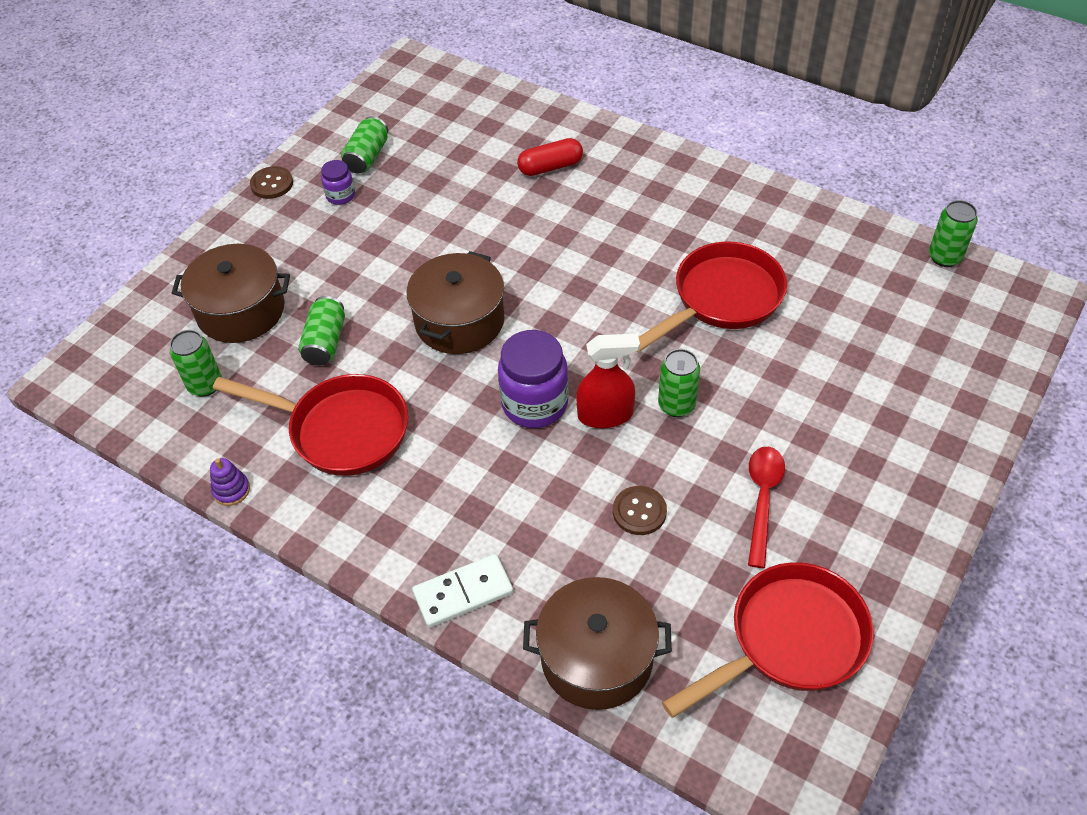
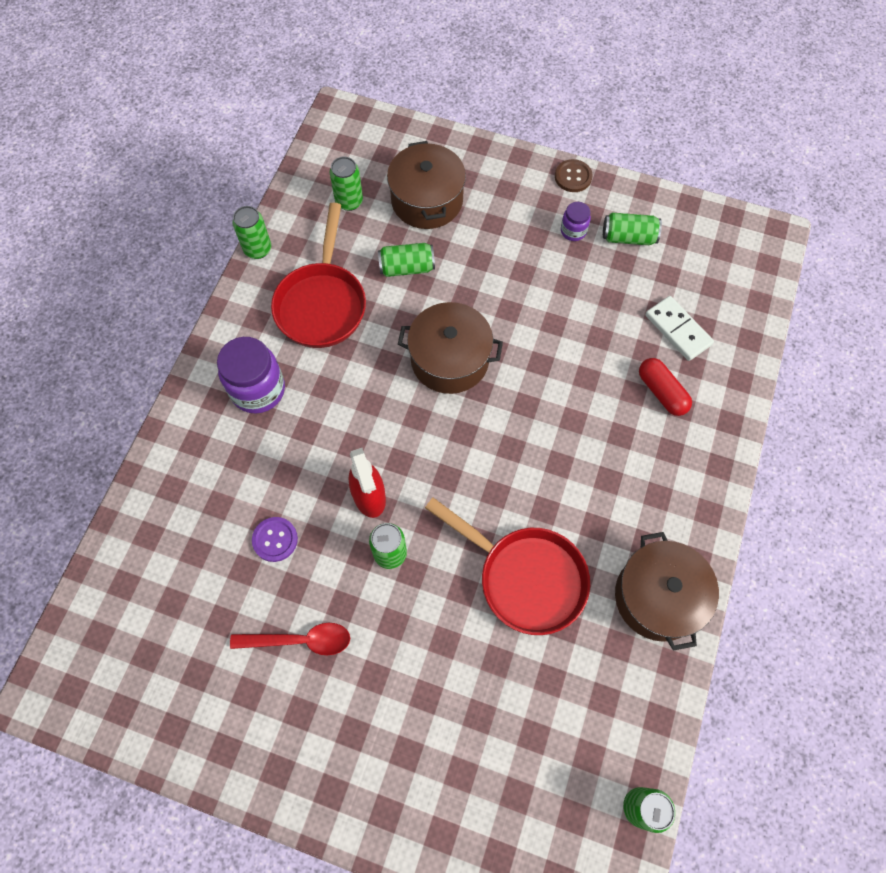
camera: 75 degrees right, 15 degrees up
purple stacking toy [210,458,250,506] -> green can [232,206,271,259]
white domino [412,554,513,628] -> white domino moved to [645,296,714,361]
purple jar [498,330,569,428] -> purple jar moved to [217,337,285,413]
brown pot [523,577,672,710] -> brown pot moved to [615,532,719,651]
brown button [613,486,667,535] -> purple button [252,517,298,562]
red pan [662,562,874,718] -> none

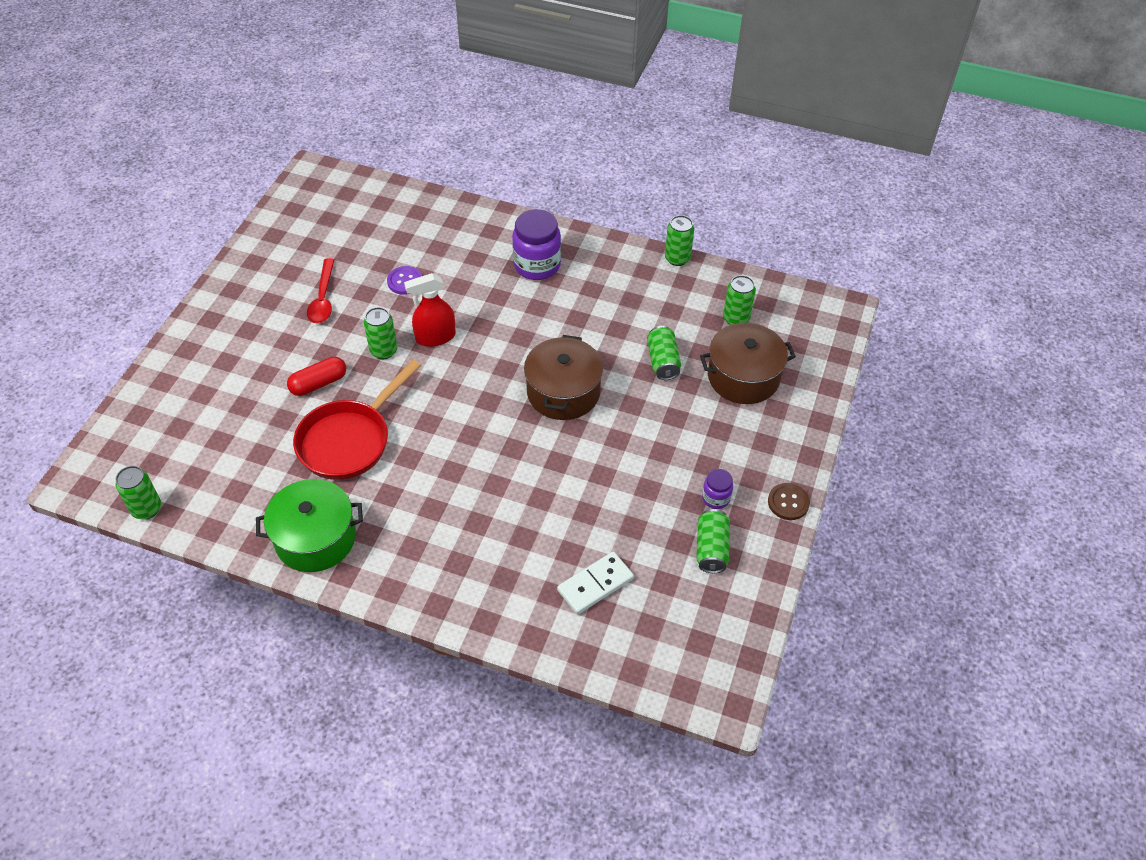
camera: 90 degrees right, 15 degrees down
red pan [271,202,366,348] -> none
brown pot [615,532,719,651] -> green pot [256,479,363,572]
red capsule [639,358,692,416] -> red capsule moved to [287,357,346,396]

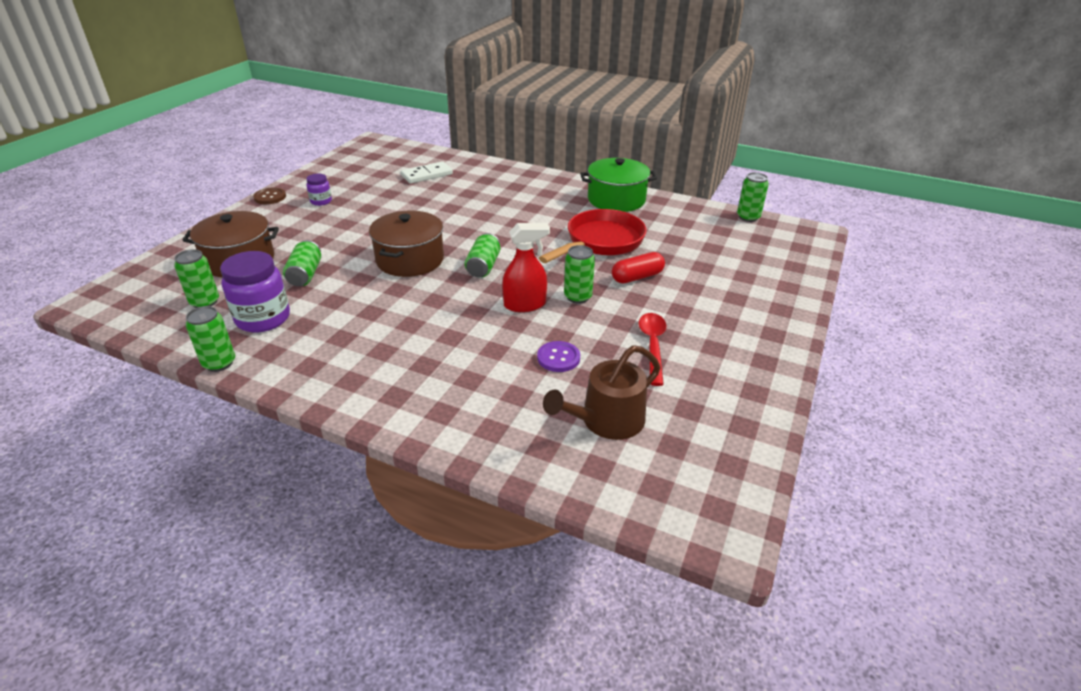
camera: 175 degrees left, 15 degrees down
purple jar [512,209,561,280] -> purple jar moved to [220,251,290,332]
green can [696,509,730,573] -> green can moved to [465,233,500,277]
none -> brown watering can [543,345,661,440]

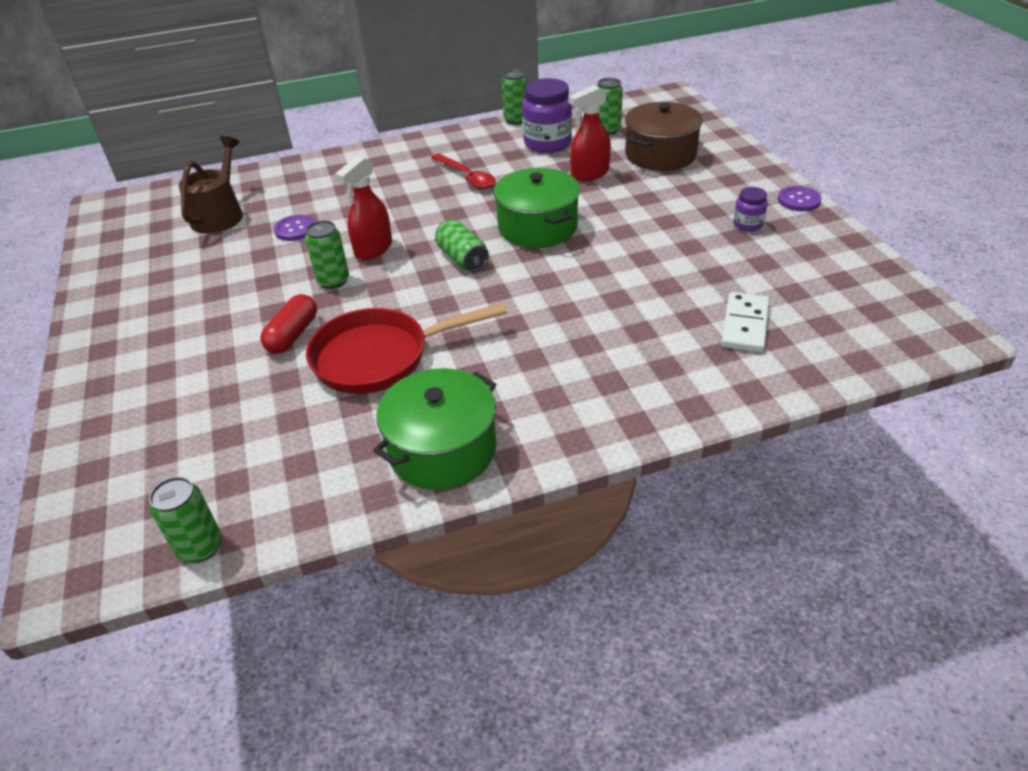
camera: 140 degrees right, 5 degrees up
brown button [253,188,286,204] -> purple button [778,186,822,211]
green can [283,240,321,286] -> red spray bottle [569,85,611,181]
brown pot [369,211,444,277] -> green pot [494,168,580,248]
red pan [539,209,647,263] -> red pan turned 75 degrees clockwise [306,303,507,394]
red spoon [638,313,666,386] -> red spoon moved to [431,153,495,189]

